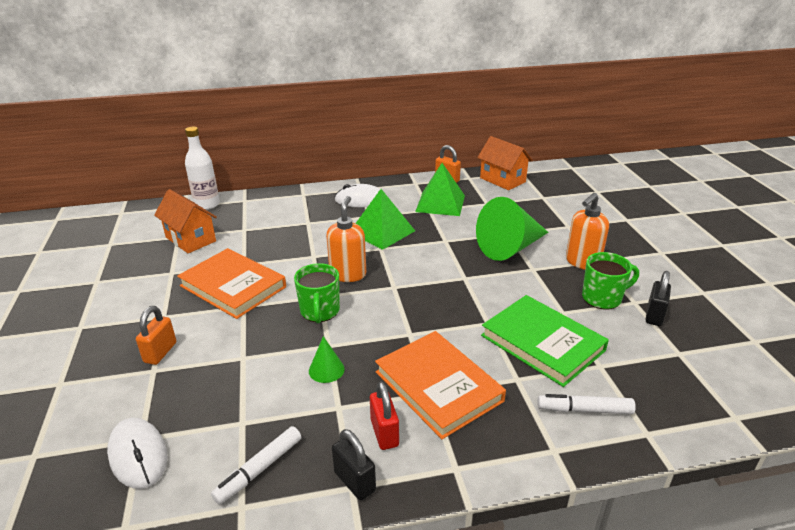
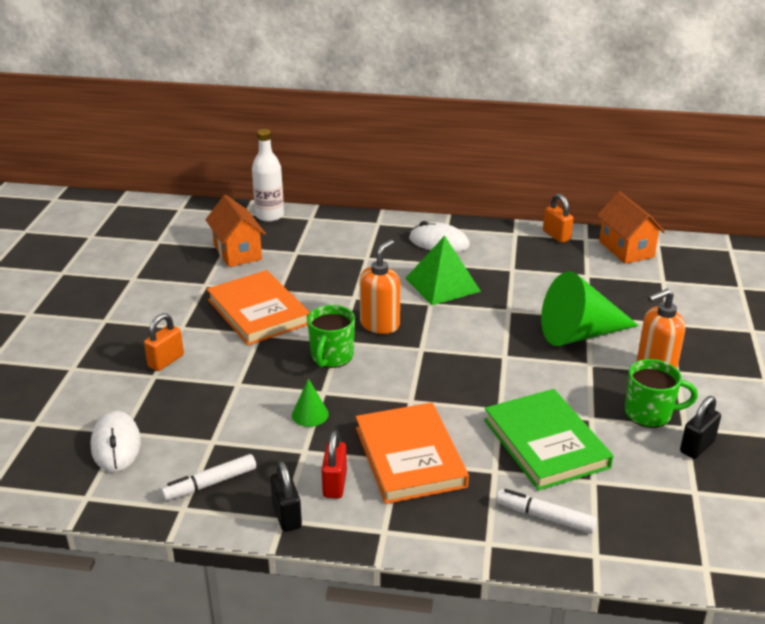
camera: 20 degrees right, 0 degrees up
green pyramid [415,163,465,216] -> none

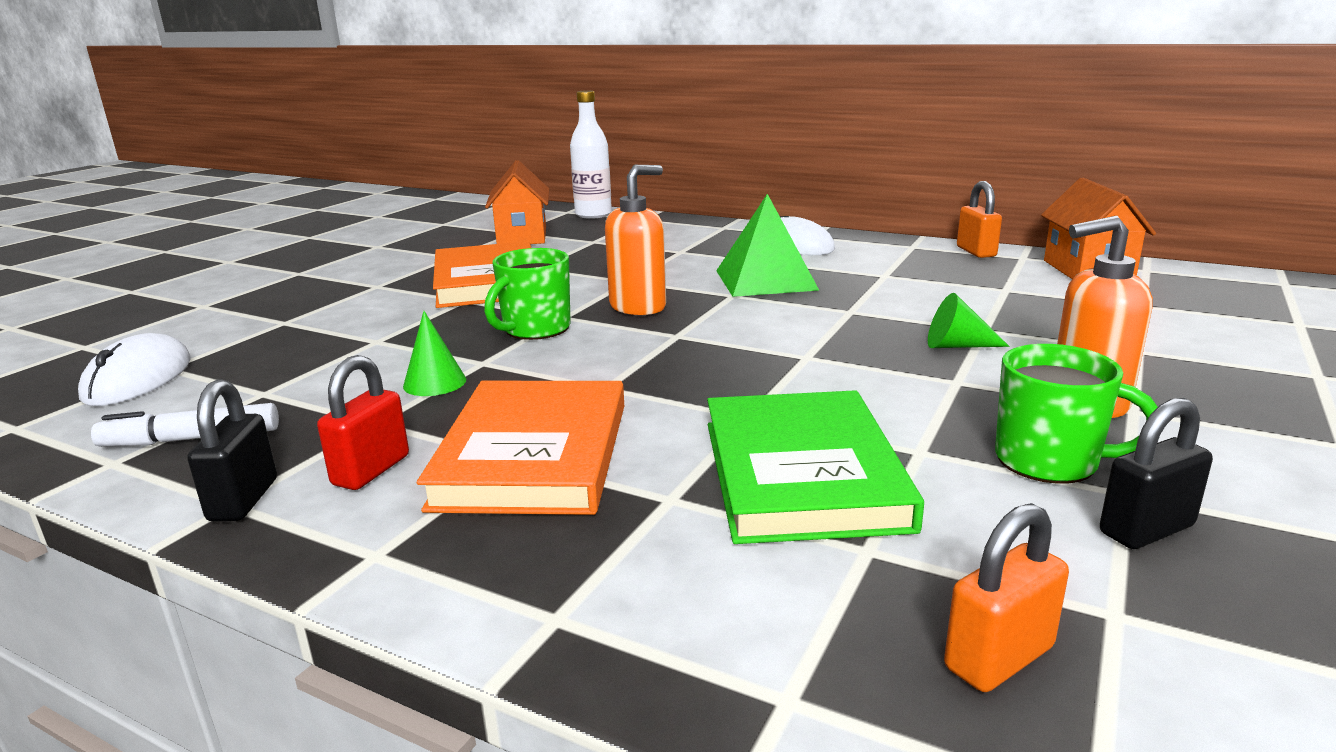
camera: 20 degrees right, 10 degrees down
orange padlock [144,313,184,371] -> orange padlock moved to [944,503,1069,692]
white marker [496,489,597,533] -> none
green cone [541,271,639,346] -> green cone [928,293,1010,348], size x0.44

